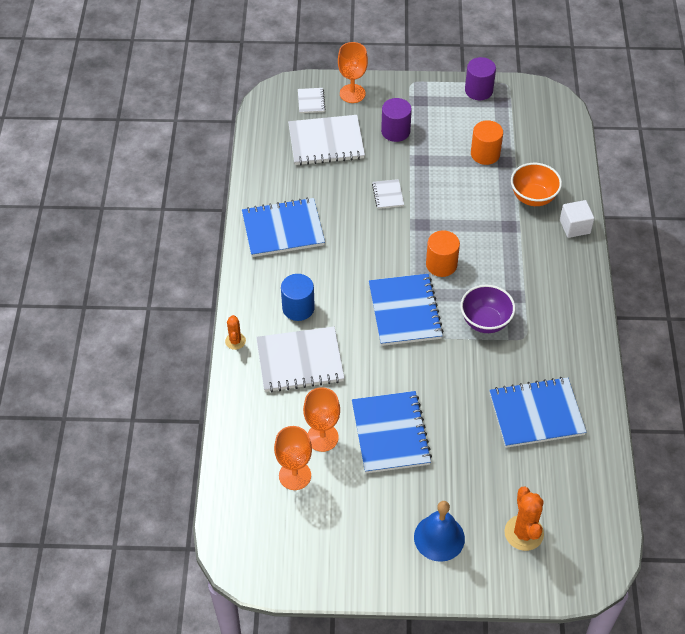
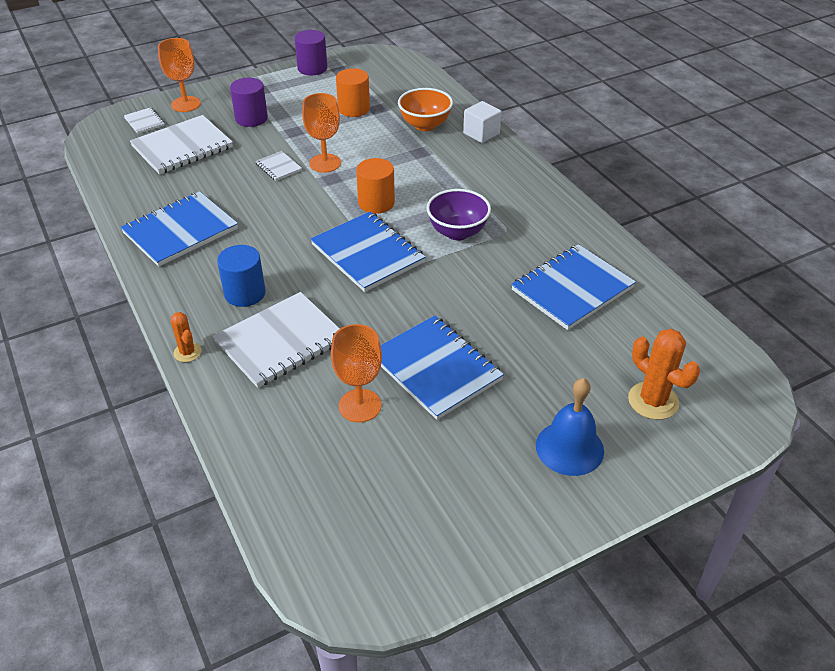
camera: 30 degrees left, 10 degrees down
orange goblet [274,426,312,490] -> orange goblet moved to [302,93,341,173]

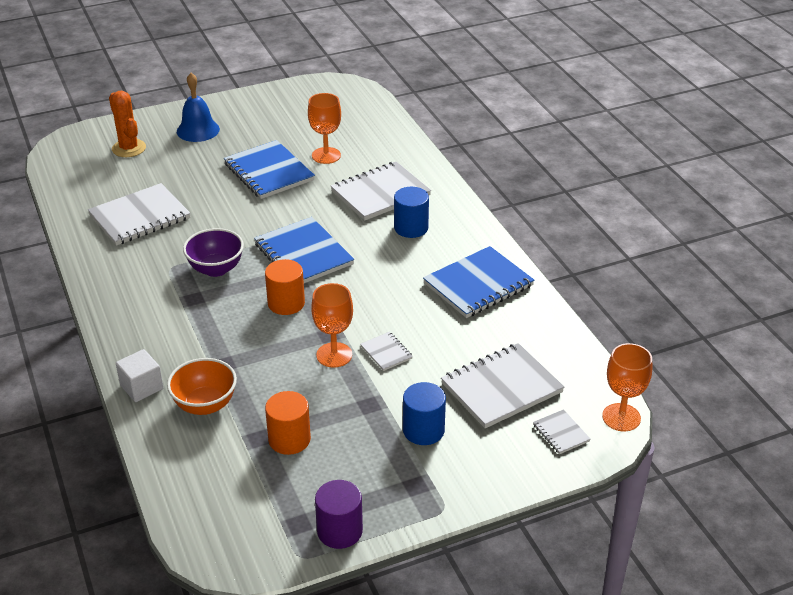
camera: 175 degrees left, 5 degrees down
orange goblet [158,38,201,112] -> orange goblet moved to [602,343,652,431]
orange cactus [171,312,202,362] -> none
purple cylinder [230,78,268,127] -> blue cylinder [403,382,446,445]
blue notebook [511,244,636,330] -> white notebook [88,183,190,246]

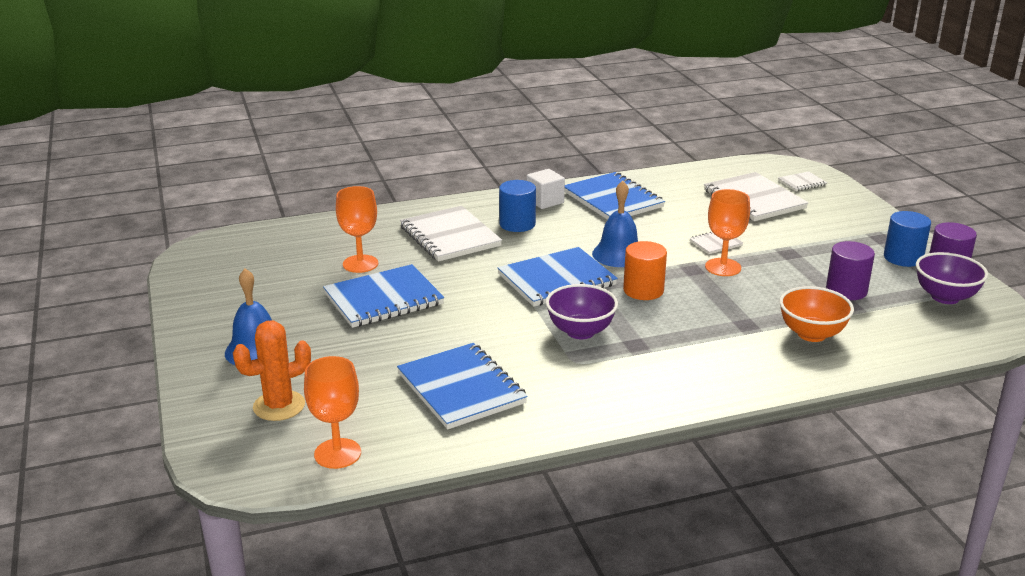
camera: 85 degrees left, 10 degrees down
white notebook [88,183,190,246] -> blue notebook [397,343,528,429]
white cube [116,349,163,402] -> white cube moved to [527,169,565,209]
orange cylinder [265,391,311,455] -> purple cylinder [826,241,875,300]
blue cylinder [403,382,446,445] -> blue cylinder moved to [884,211,931,267]
orange goblet [602,343,652,431] -> orange goblet moved to [304,356,361,469]
none -> blue bell [592,181,638,267]
none -> purple bowl [916,252,988,304]

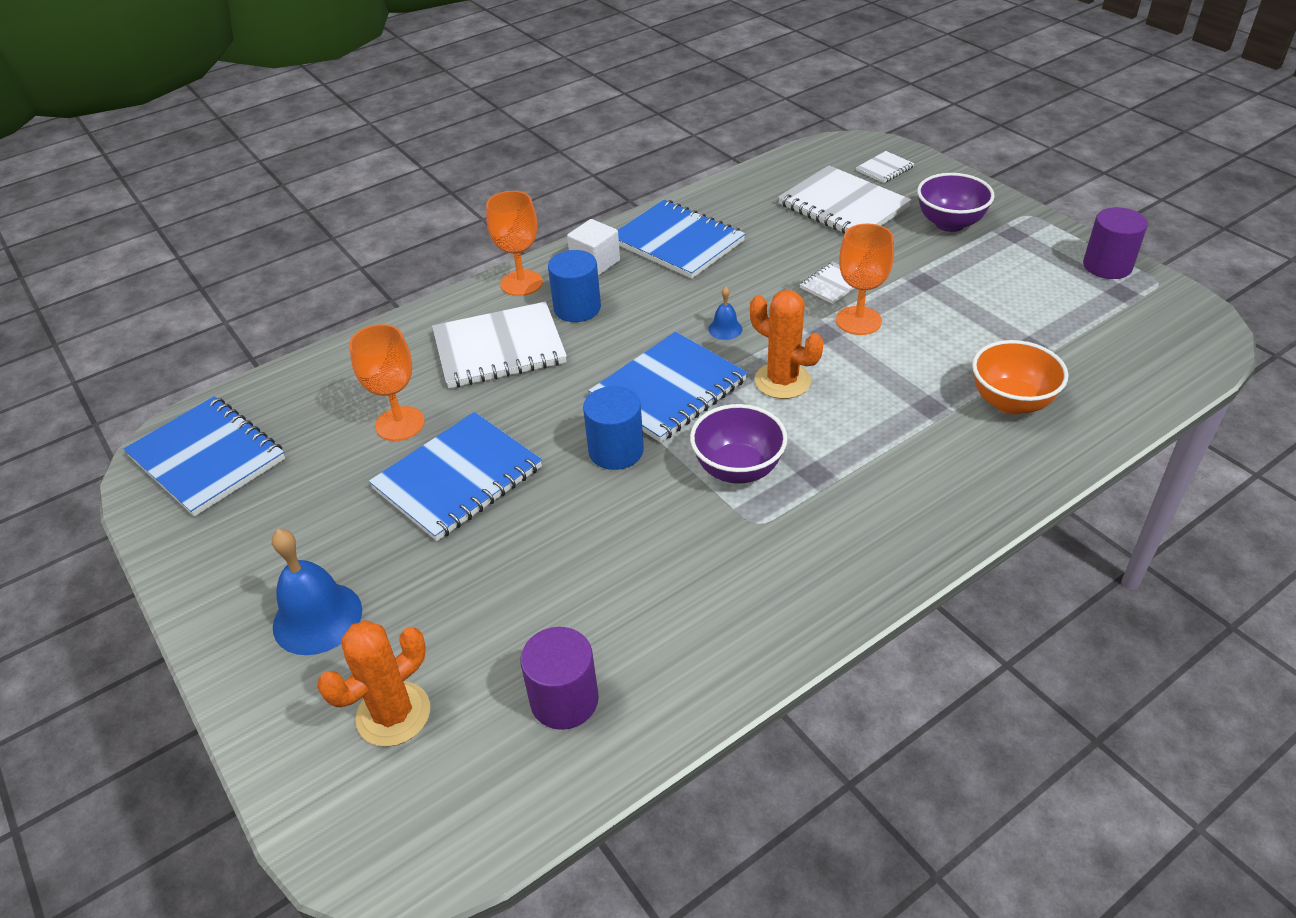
camera: 15 degrees left, 15 degrees up
orange goblet [304,356,361,469] -> orange goblet moved to [486,191,543,296]
blue notebook [397,343,528,429] -> blue notebook moved to [124,396,285,517]
white notebook [400,206,502,262] -> white notebook turned 60 degrees counterclockwise [432,302,567,388]
blue bell [592,181,638,267] -> blue bell [708,287,742,340], size x0.50
orange cylinder [623,241,667,300] -> orange cactus [750,290,823,399]
purple cylinder [826,241,875,300] -> purple cylinder moved to [520,627,599,730]
blue cylinder [884,211,931,267] -> blue cylinder moved to [583,386,644,470]
purple bowl [916,252,988,304] -> purple bowl moved to [917,173,995,232]

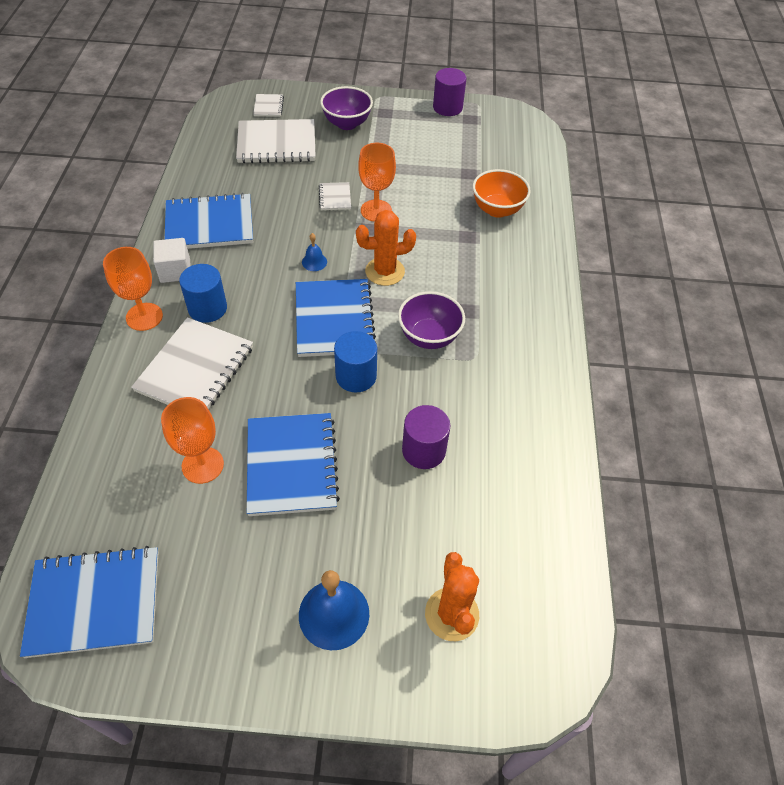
camera: 55 degrees left, 10 degrees up
purple cylinder [520,627,599,730] -> purple cylinder moved to [402,405,451,469]

